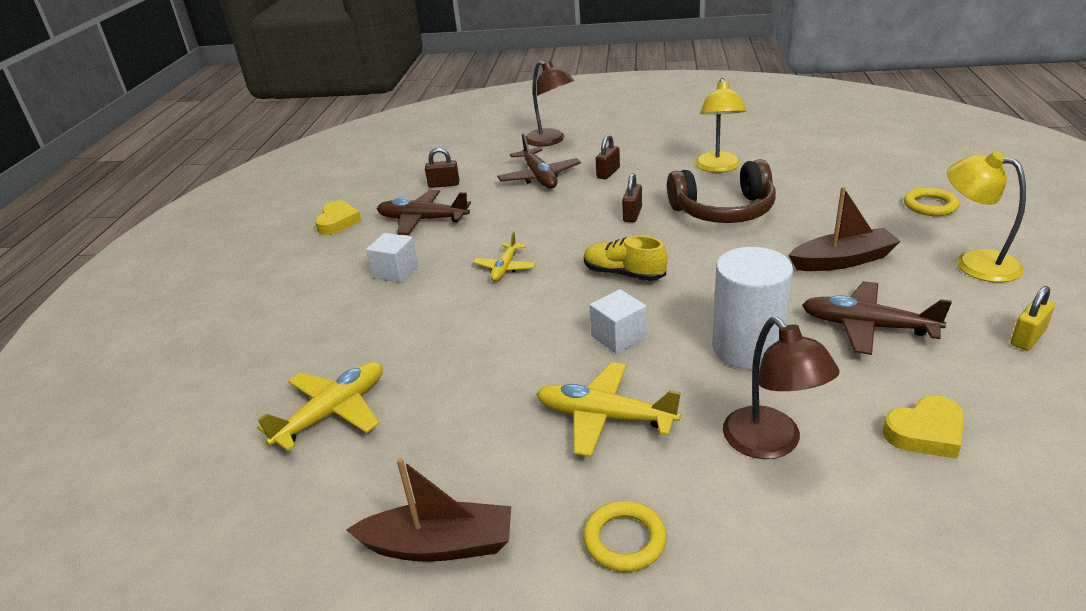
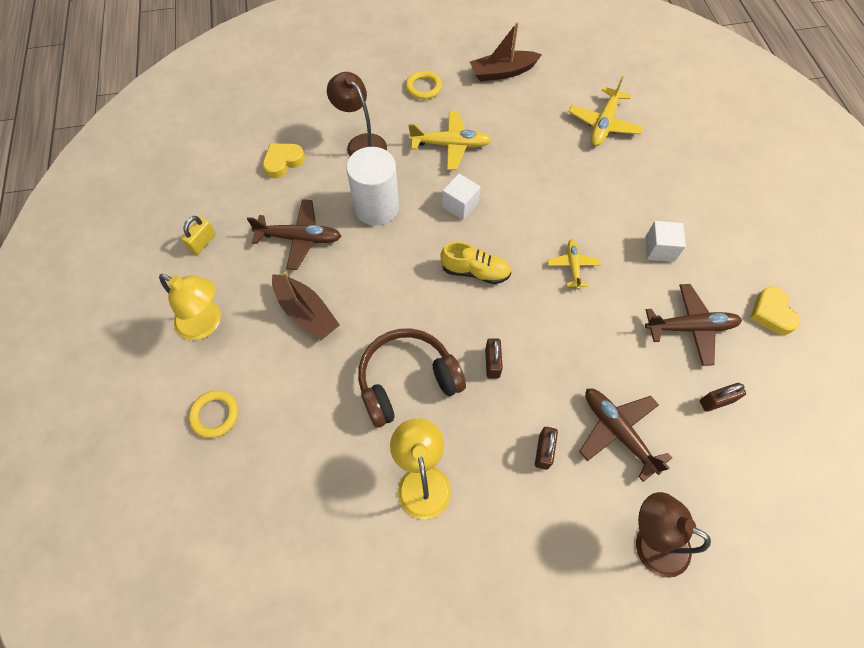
camera: 160 degrees right, 30 degrees up
brown boat [788,187,901,271] -> brown boat turned 105 degrees counterclockwise [272,271,340,340]

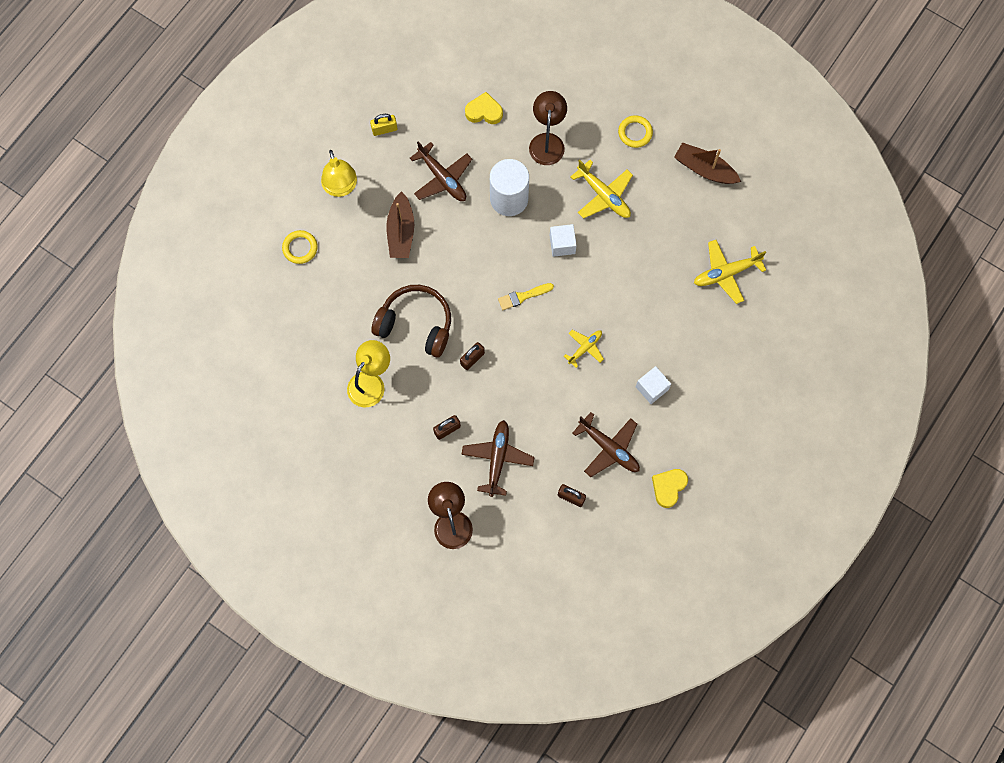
camera: 45 degrees right, 10 degrees up
yellow shoe [440,242,511,284] -> yellow brush [498,283,554,310]

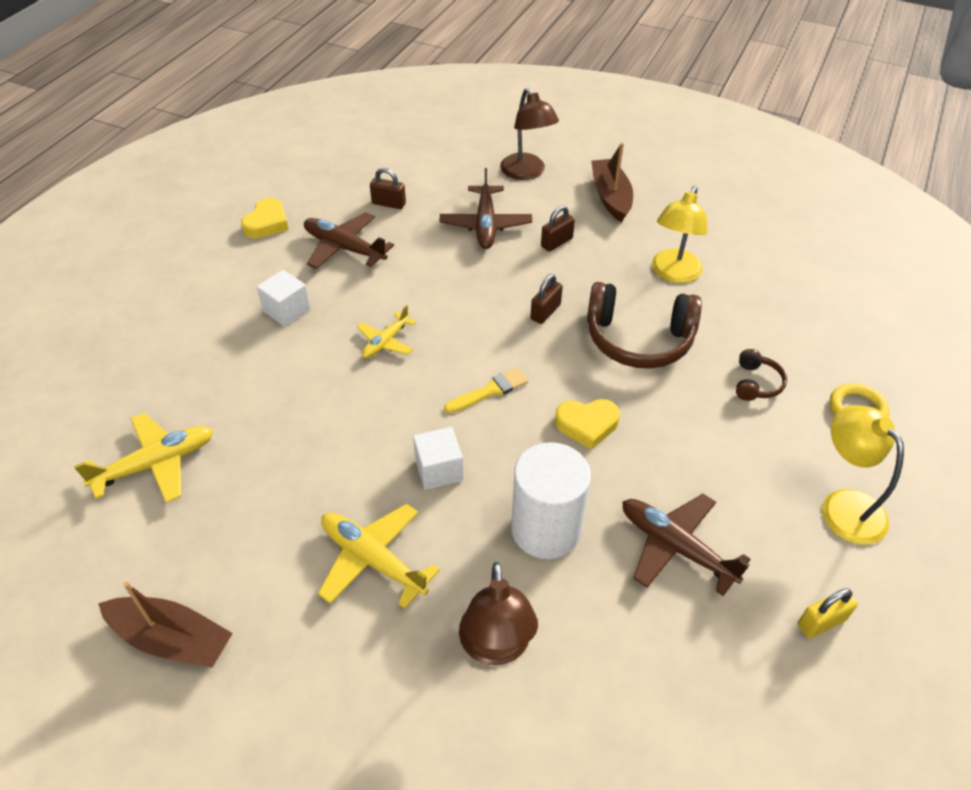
camera: 170 degrees right, 25 degrees down
brown boat [386,191,414,258] -> brown boat moved to [591,142,633,223]
yellow heart [465,92,503,124] -> yellow heart moved to [555,399,620,450]
yellow ring [618,115,653,148] -> none
none -> brown headphones [736,349,787,401]

